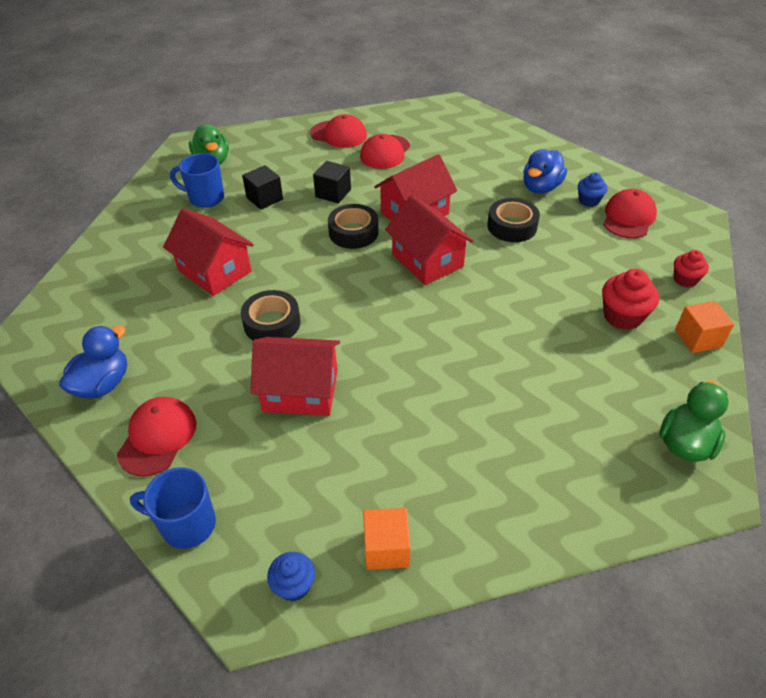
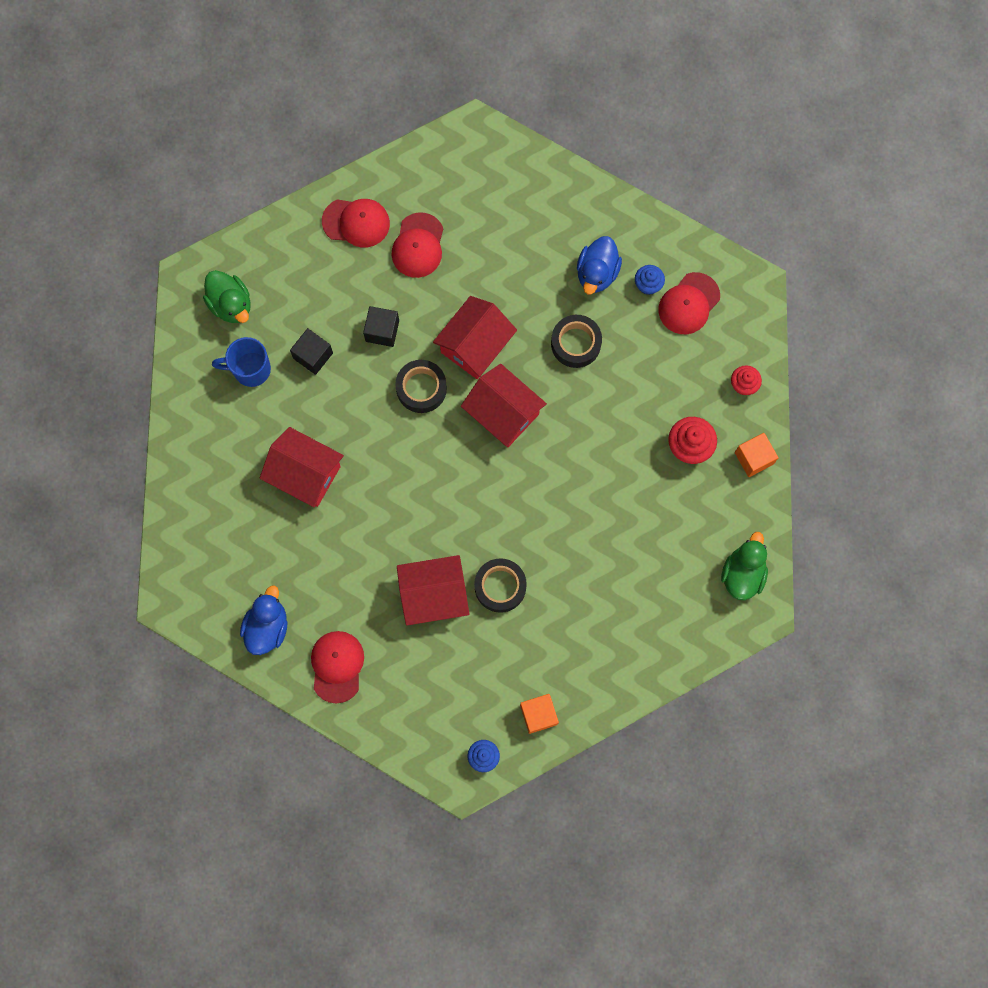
camera: 15 degrees left, 30 degrees up
blue mug [130,467,216,549] -> none
black tape [241,290,300,340] -> black tape moved to [474,558,527,613]
red cap [603,189,657,238] -> red cap turned 150 degrees counterclockwise [658,272,720,334]

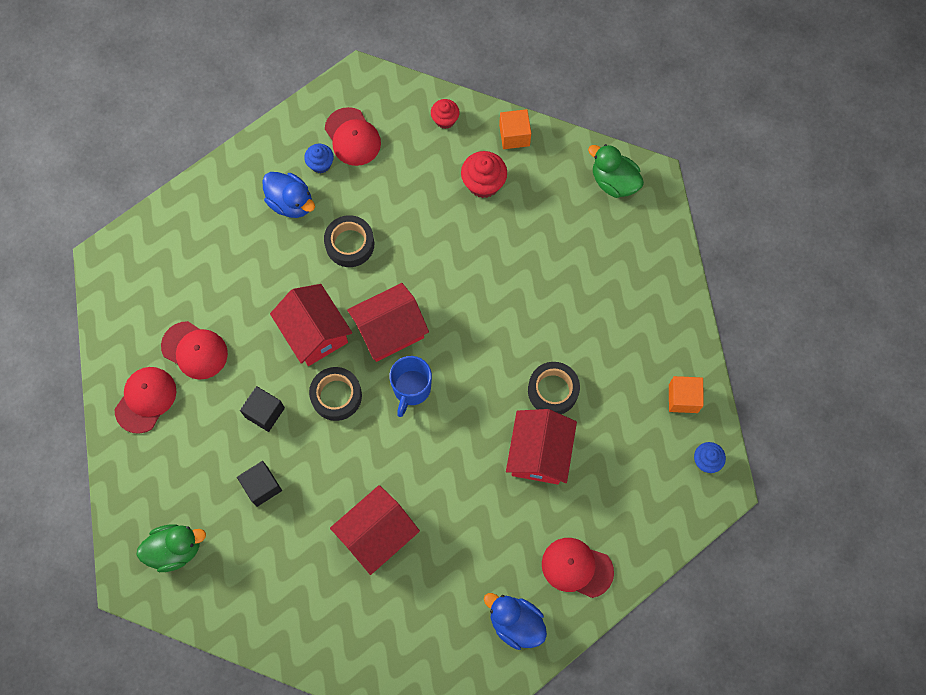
camera: 70 degrees left, 5 degrees down
blue mug [212,337,271,387] -> blue mug moved to [389,356,432,417]

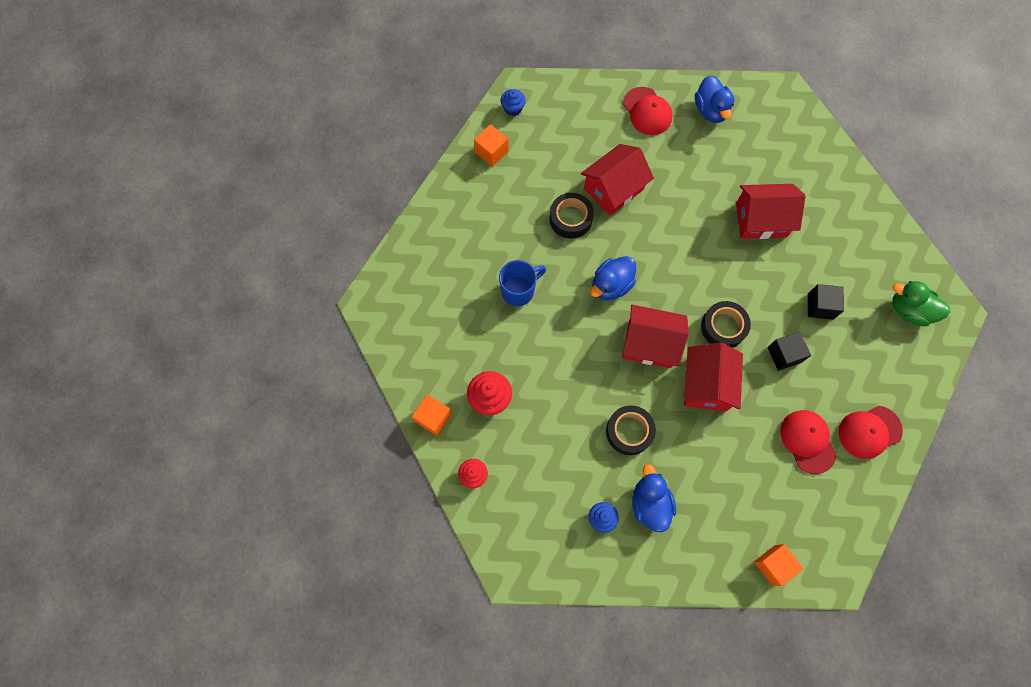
camera: 140 degrees left, 0 degrees up
red cap [325,107,381,166] -> none
blue mug [389,356,432,417] -> blue mug moved to [499,260,546,306]
green duck [588,144,644,198] -> none
none -> blue duck [590,256,636,300]
none -> orange cube [754,544,804,586]

